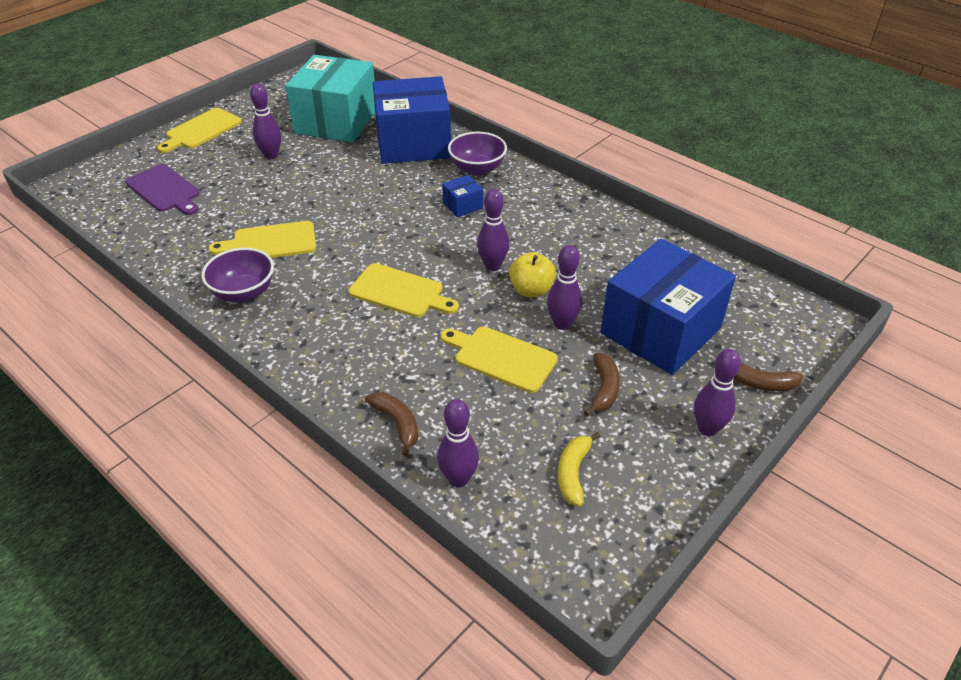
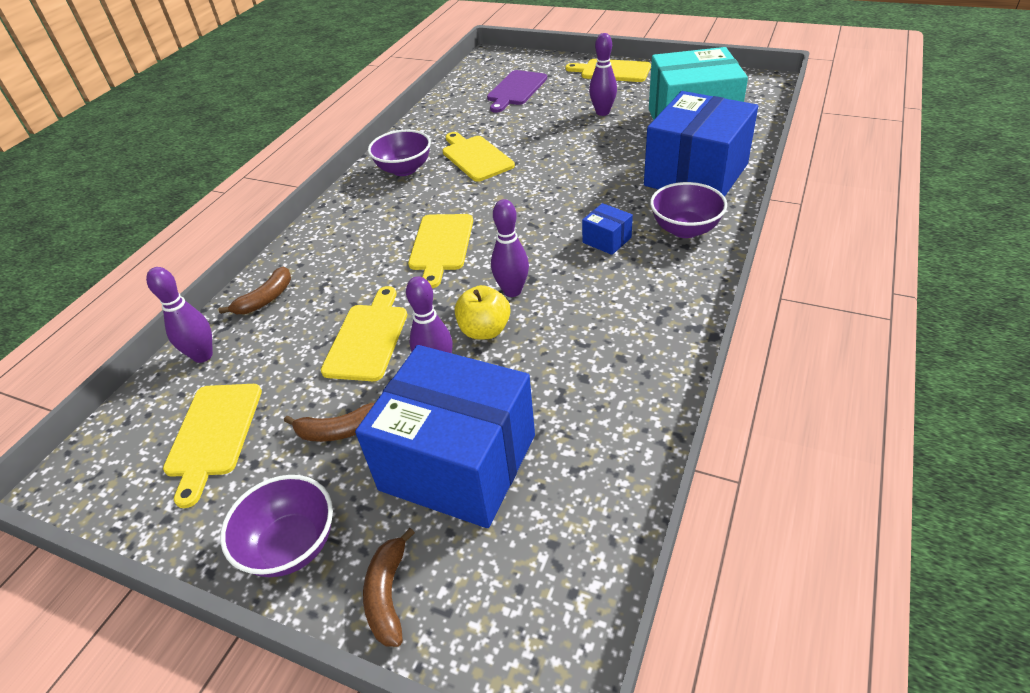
camera: 75 degrees right, 0 degrees up
blue box [373,76,451,164] -> blue box turned 60 degrees clockwise [644,91,758,197]
yellow banana [558,432,600,506] -> yellow cutting board [163,384,262,508]
purple bowling pin [694,349,741,436] -> purple bowl [220,475,333,577]

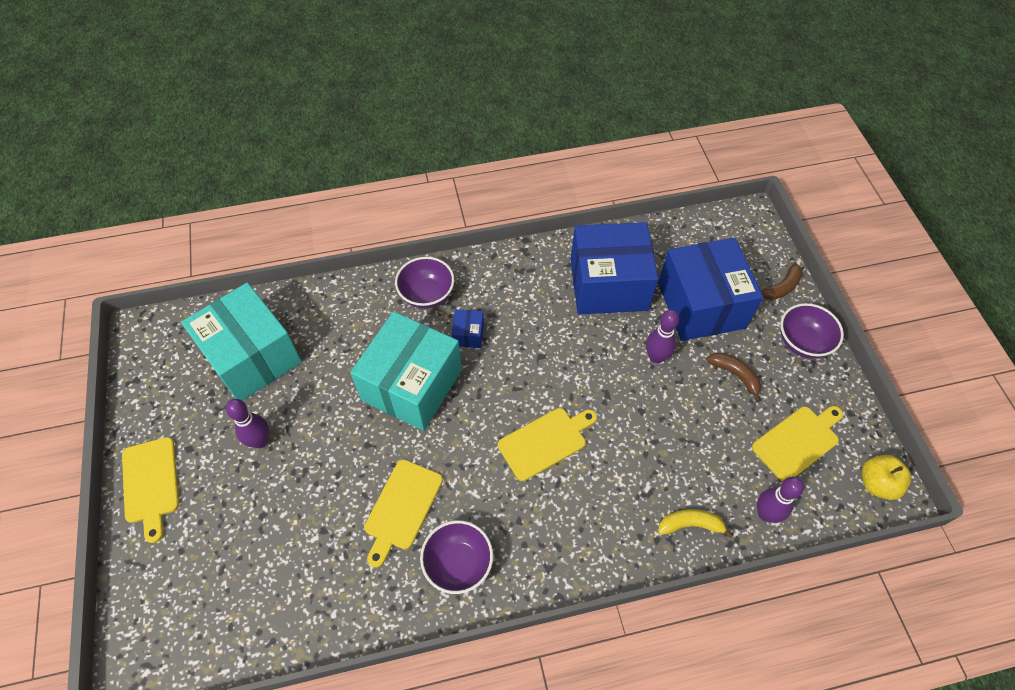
camera: 130 degrees left, 15 degrees up
brown banana [219,267,291,314] -> yellow banana [658,509,734,539]
yellow cutting board [321,286,407,381] -> none
yellow apple [455,285,510,340] -> yellow apple moved to [862,455,911,500]
purple cutting board [487,70,547,113] -> none
purple bowling pin [491,199,529,297] -> none
blue box [644,91,758,197] -> blue box moved to [571,222,658,314]
none -> turquoise box [350,311,462,431]

